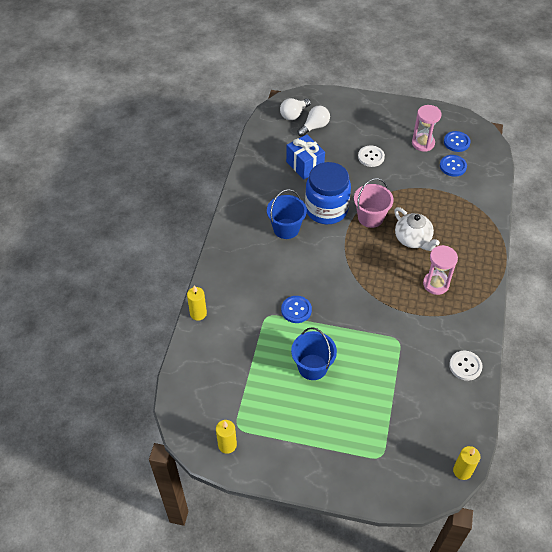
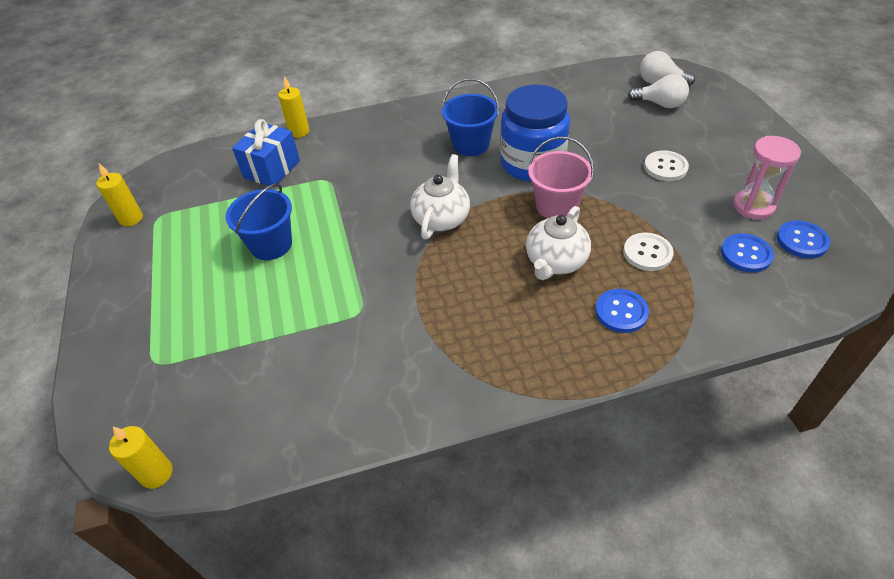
camera: 65 degrees right, 5 degrees down
blue button [281,296,312,323] -> blue button moved to [595,289,649,333]
blue gift [286,134,325,179] -> blue gift moved to [232,119,300,187]
pink hourglass [423,245,458,295] -> none
white button [449,351,482,381] -> white button moved to [623,233,674,271]
none -> white teapot [410,154,470,239]

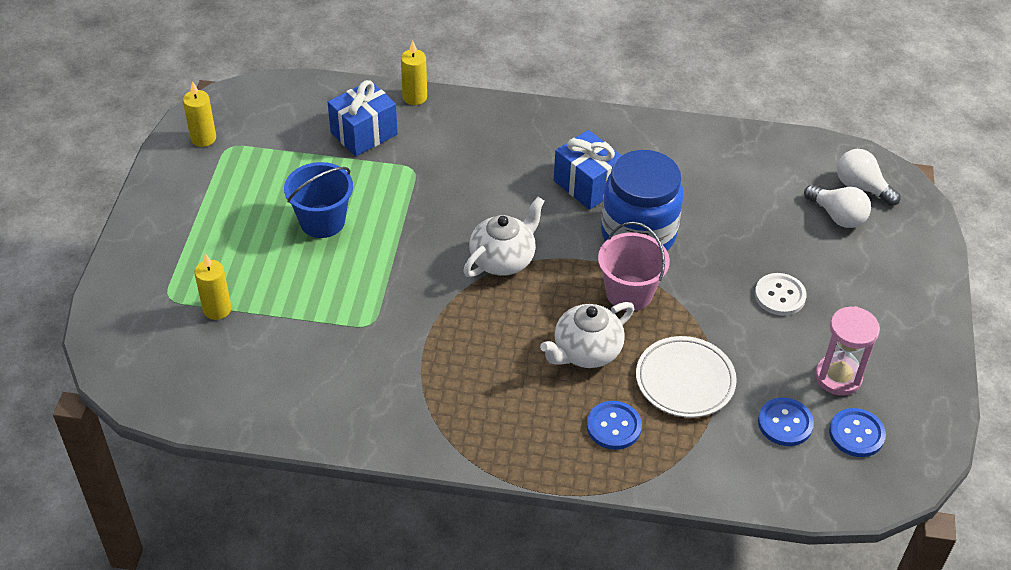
camera: 20 degrees right, 0 degrees up
yellow candle [109,426,173,489] -> yellow candle moved to [195,253,231,320]
blue bucket [442,78,499,156] -> blue gift [554,130,622,210]
white button [623,233,674,271] -> white plate [636,336,737,418]

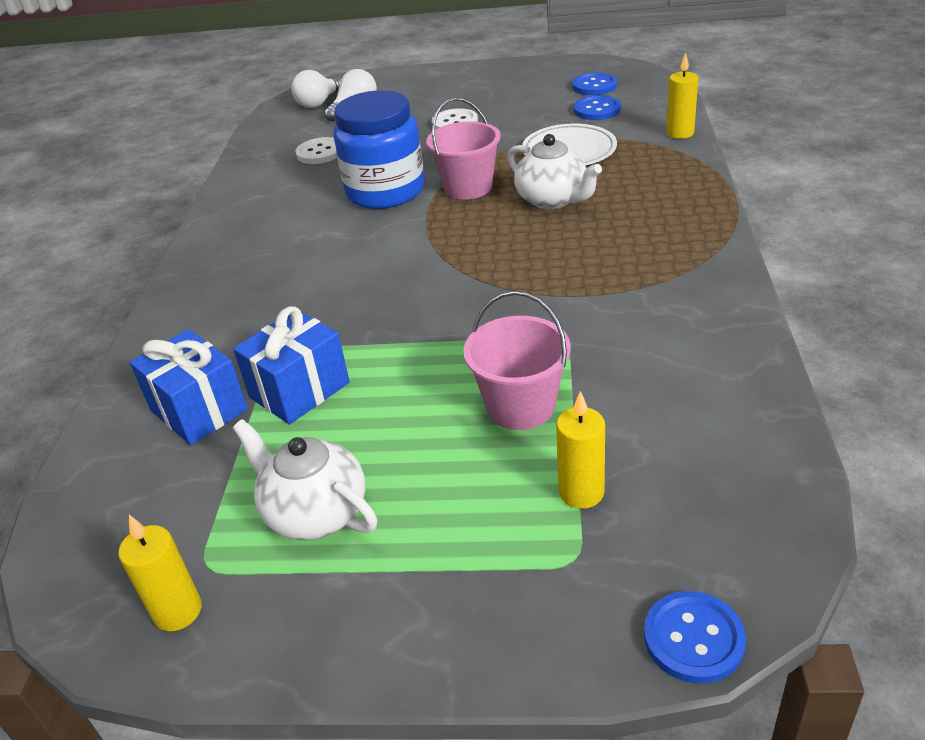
camera: 90 degrees left, 10 degrees down
blue bucket [284,162,353,238] -> none
yellow candle [401,40,427,105] -> yellow candle moved to [666,52,698,139]
white teapot [463,197,544,277] -> white teapot moved to [233,419,378,540]
blue gift [554,130,622,210] -> blue gift moved to [233,306,350,425]
blue button [587,401,642,450] -> blue button moved to [644,591,746,684]
pink hourglass [815,306,880,396] -> none
none -> white button [295,137,337,164]
none -> pink bucket [463,291,571,430]

